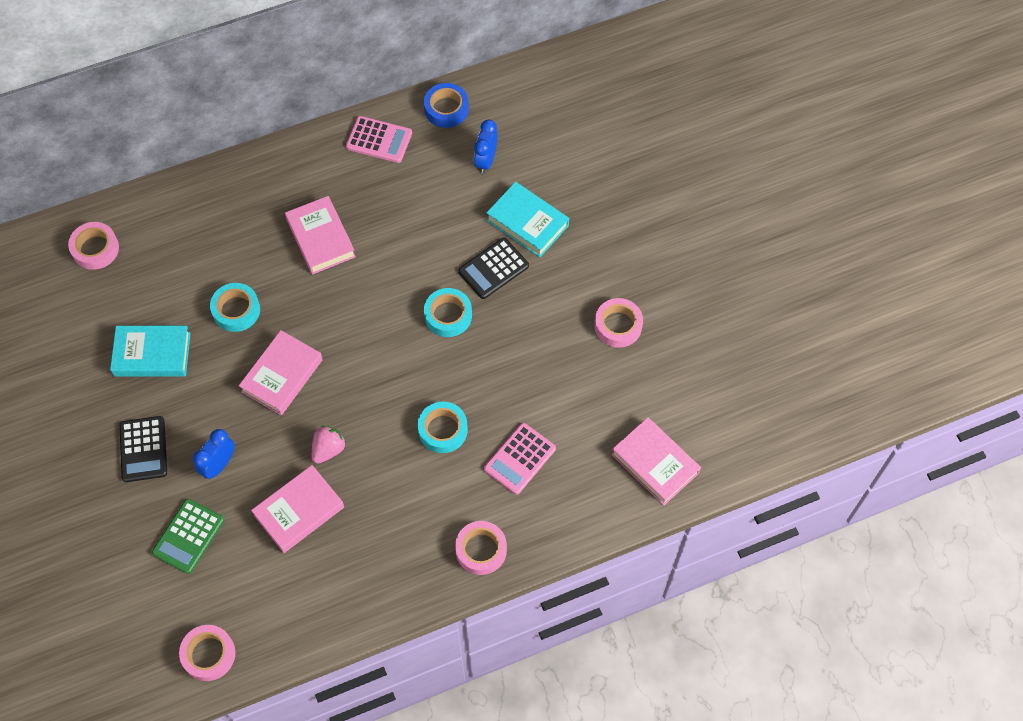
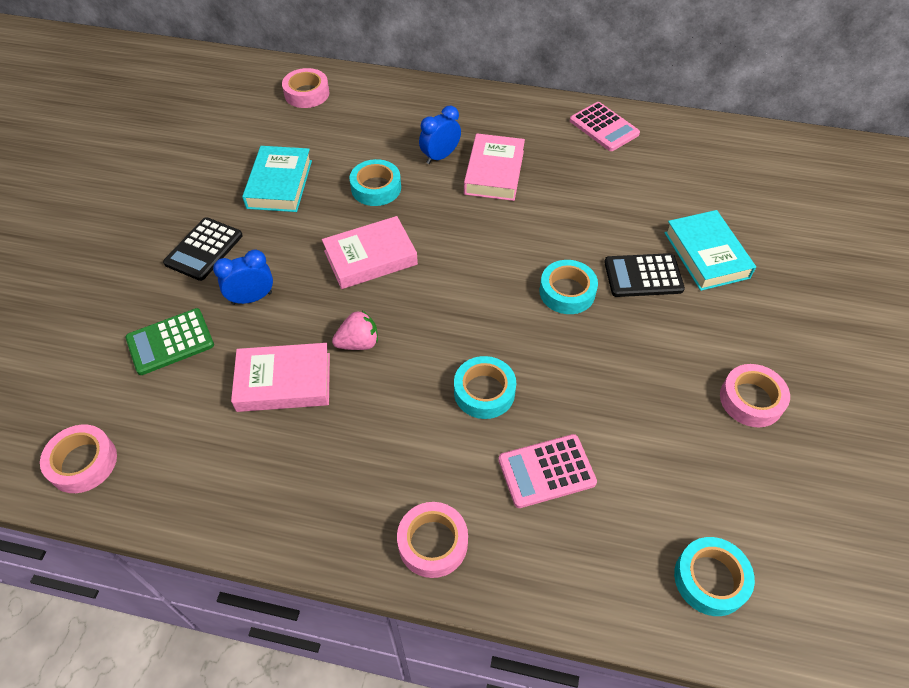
camera: 35 degrees right, 10 degrees down
turquoise book [110,326,190,377] -> turquoise book turned 60 degrees clockwise [242,146,312,212]
blue tape [424,83,469,128] -> none
blue clock [474,120,498,174] -> blue clock moved to [419,106,461,164]
pink book [611,417,701,506] -> turquoise tape [674,537,755,616]

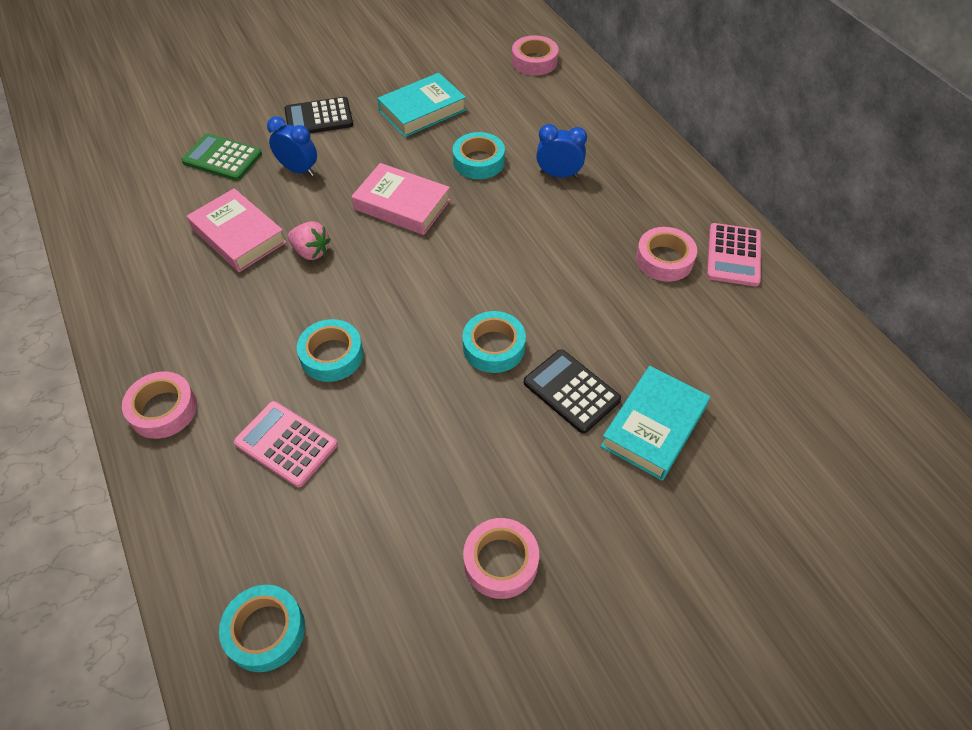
camera: 50 degrees right, 0 degrees up
pink tape [40,424,117,493] -> pink tape moved to [636,227,697,282]
pink book [464,133,525,201] -> none

